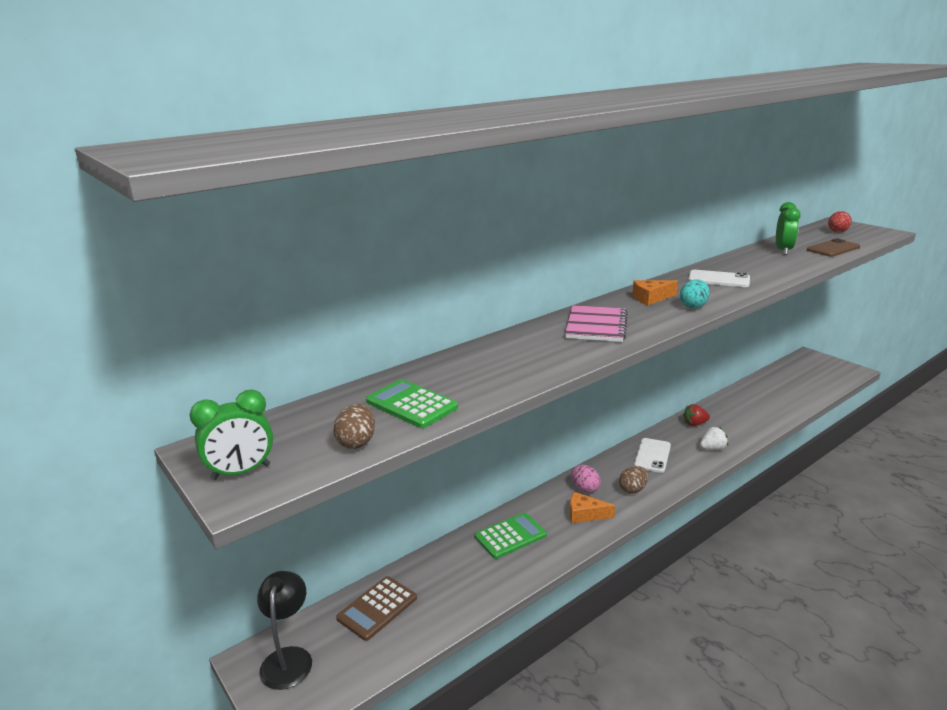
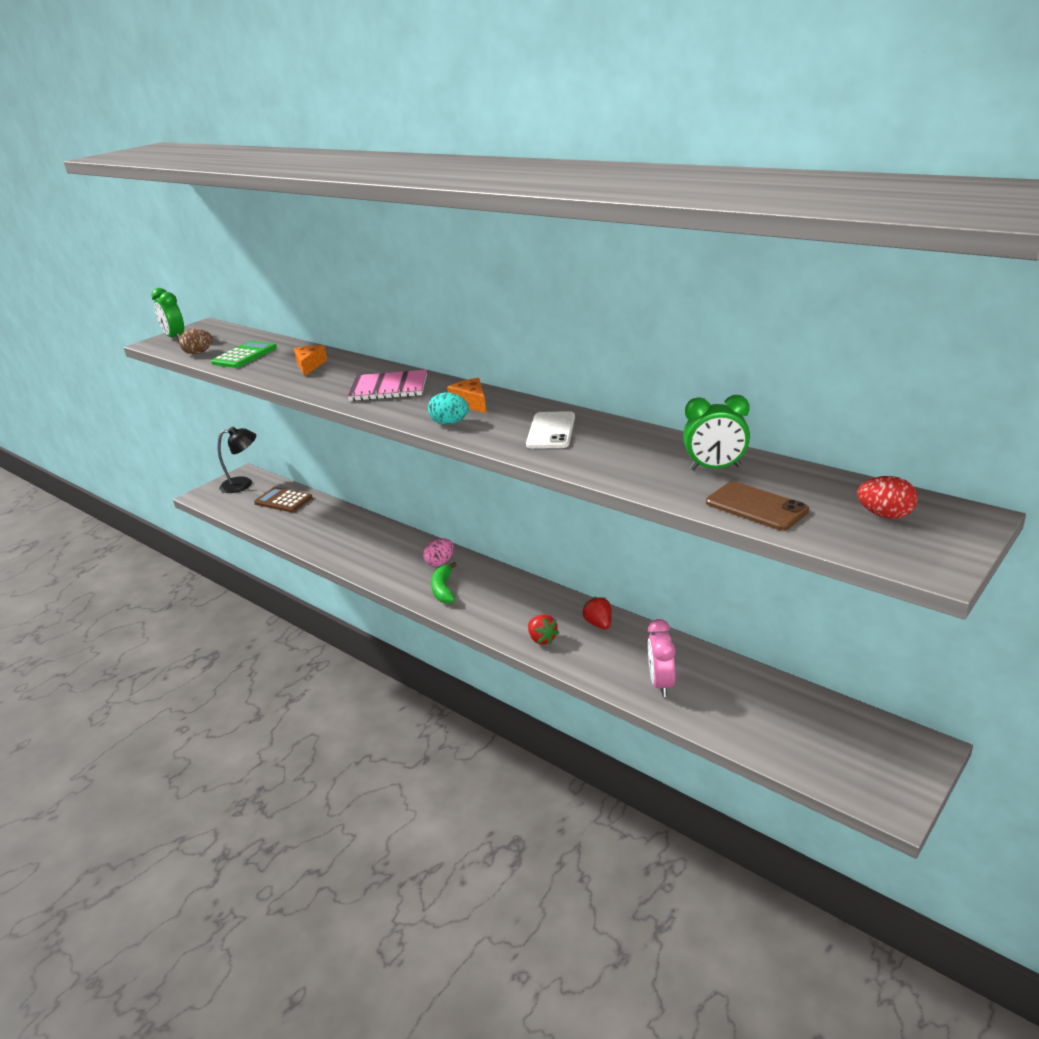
camera: 80 degrees right, 5 degrees up
green calculator [475,513,547,559] -> none
orange cheese [570,492,615,523] -> orange cheese moved to [294,345,327,377]
brown egg [619,466,648,494] -> green banana [431,562,457,604]
white phone [634,438,671,473] -> none
white strawberry [700,427,728,450] -> red strawberry [528,614,559,645]
none -> pink clock [648,619,676,697]

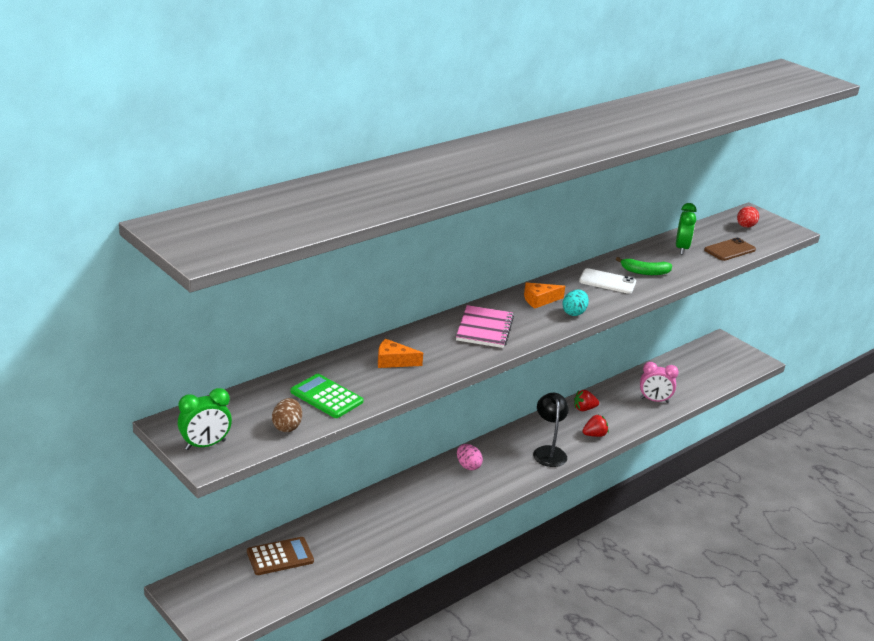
camera: 85 degrees left, 0 degrees up
black lamp [218,427,256,493] -> black lamp moved to [533,393,569,467]
brown calculator [254,487,313,512] -> brown calculator turned 150 degrees counterclockwise [247,537,314,575]
green banana [431,562,457,604] -> green banana moved to [616,257,672,275]

